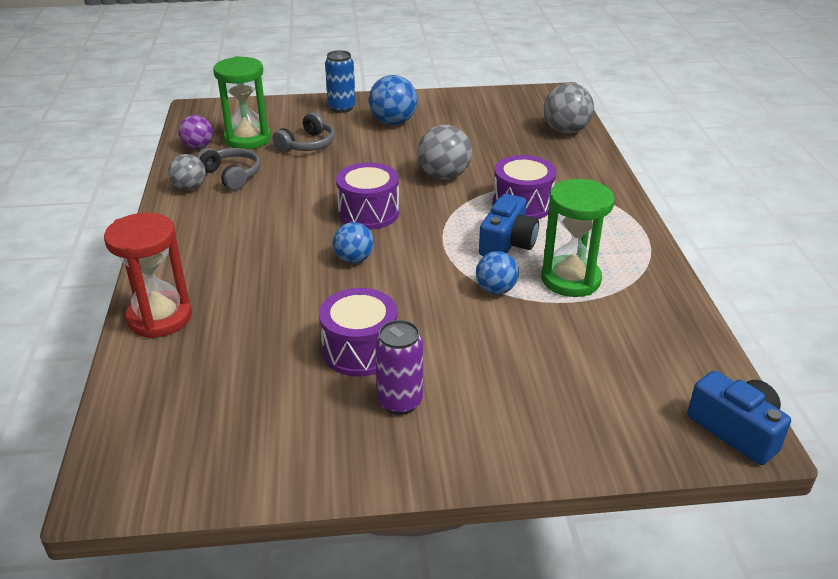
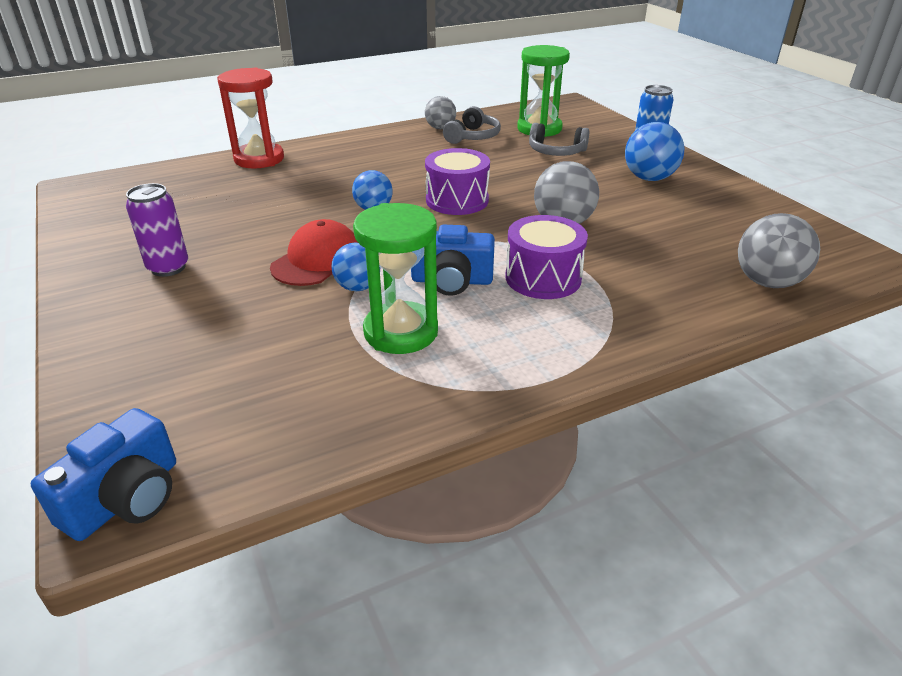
camera: 70 degrees right, 0 degrees up
purple ball [178,115,213,149] -> none
purple drum [319,288,397,377] -> none
none -> red cap [270,219,358,286]

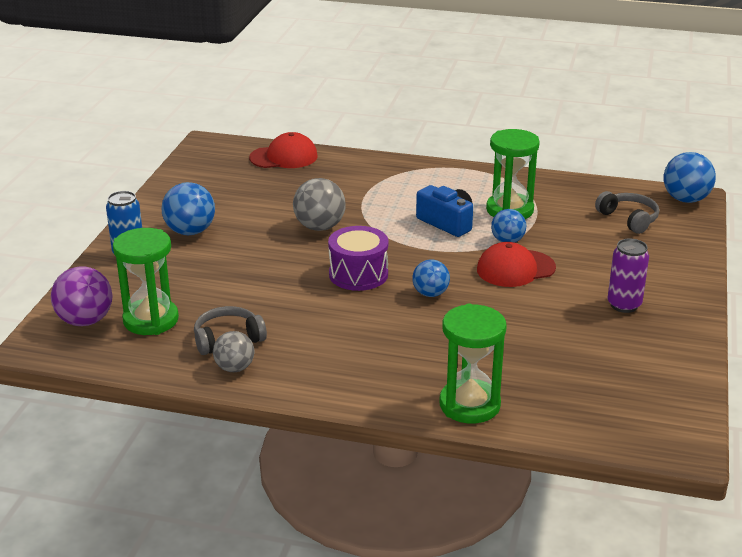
camera: 140 degrees left, 5 degrees down
blue camera [31,408,176,541] -> blue ball [664,152,716,203]
red hourglass [217,68,284,169] -> green hourglass [439,304,507,424]
purple drum [505,215,588,299] -> none
grey headphones [529,123,589,156] -> grey headphones moved to [595,191,659,234]
grey ball [738,213,820,288] -> red cap [249,132,318,168]
none -> purple ball [51,266,113,326]

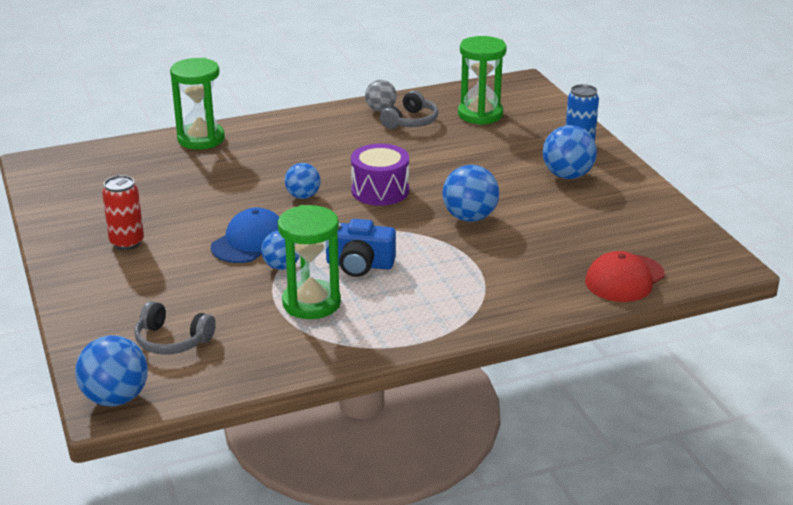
camera: 145 degrees right, 0 degrees up
purple ball [51,266,113,326] -> none
grey ball [293,178,346,231] -> blue ball [442,165,500,222]
red cap [477,242,556,287] -> blue cap [211,207,279,263]
purple can [608,238,649,313] -> red can [102,175,144,250]

